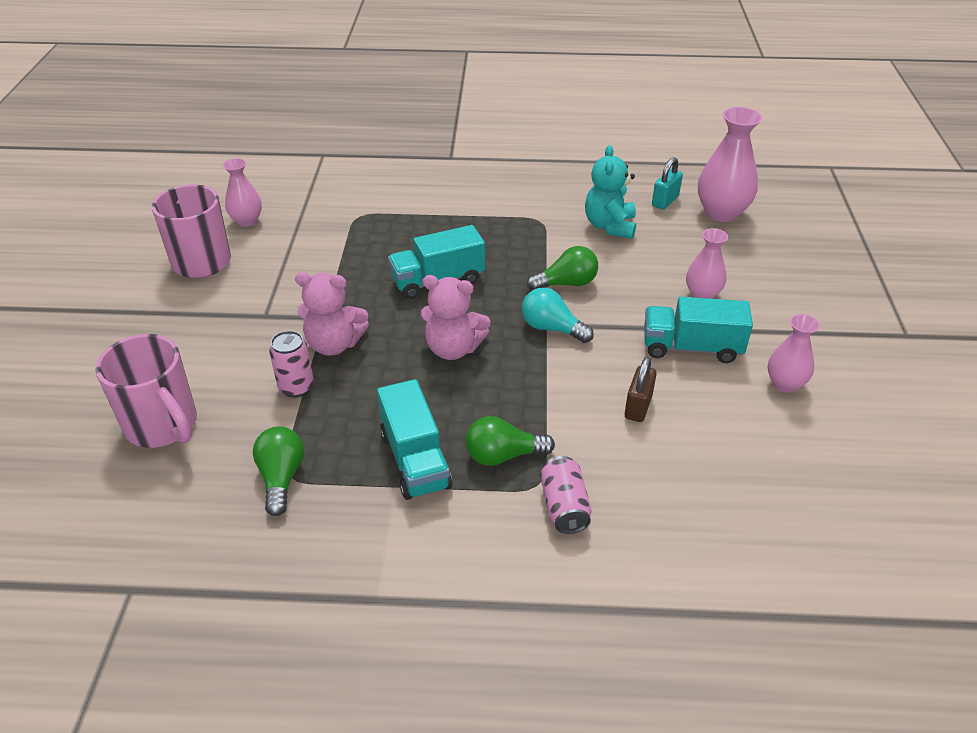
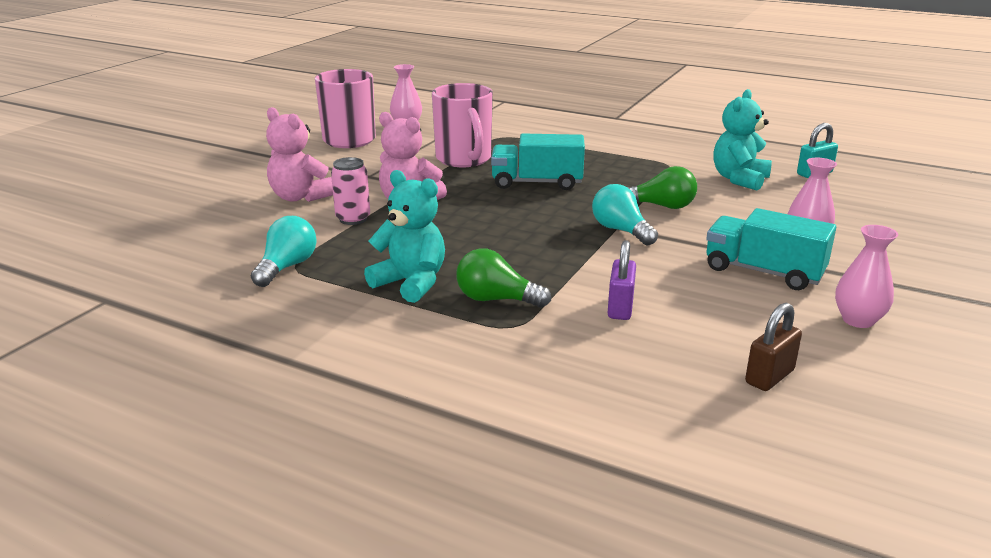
camera: 25 degrees right, 15 degrees down
pink mug [95,334,197,448] -> pink mug moved to [432,83,493,167]
green light bulb [253,426,304,516] -> turquoise light bulb [251,216,317,287]
turquoise truck [377,379,452,500] -> turquoise teddy bear [364,170,445,303]
pink teddy bear [420,275,491,360] -> pink teddy bear moved to [266,107,333,202]
pink can [540,456,591,534] -> none
brown padlock [625,356,656,422] -> brown padlock moved to [745,303,802,391]
pink vase [698,107,762,222] -> none
none -> purple padlock [608,240,636,320]

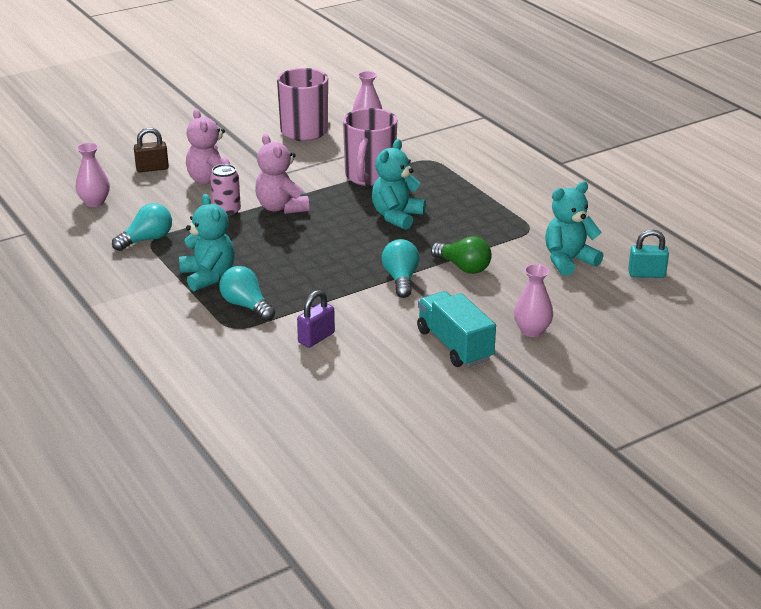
camera: 30 degrees right, 5 degrees up
green light bulb [457,248,551,308] -> turquoise light bulb [219,266,275,321]
turquoise truck [491,133,585,190] -> turquoise teddy bear [372,139,426,230]
brown padlock [745,303,802,391] -> brown padlock moved to [134,128,169,172]
pink vase [835,225,898,328] -> pink vase moved to [76,143,110,207]

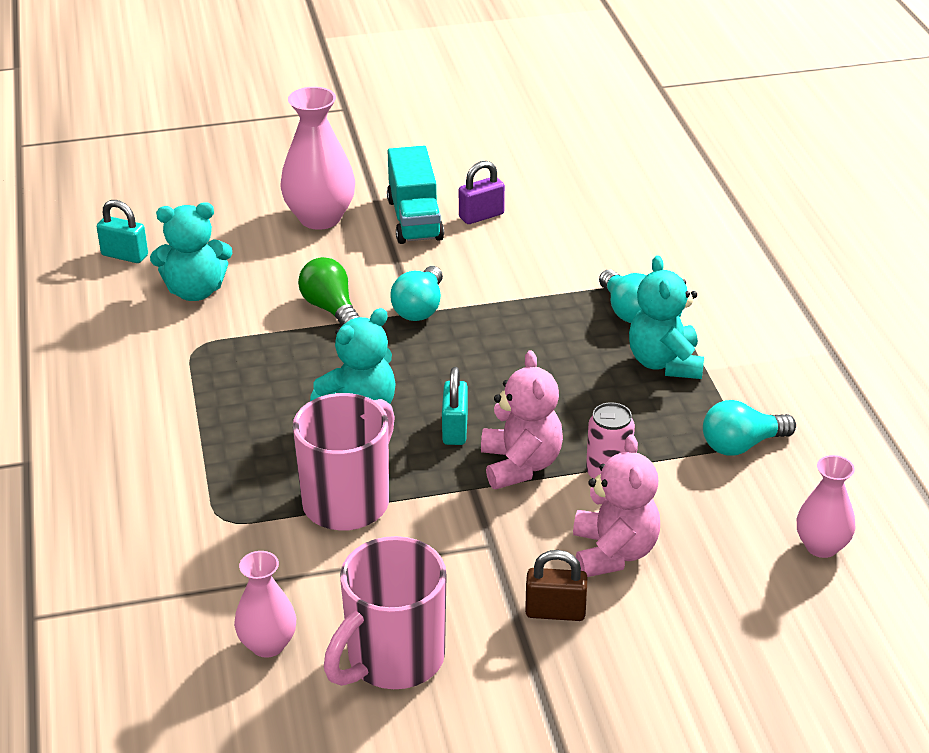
camera: 160 degrees left, 5 degrees up
brown padlock [134,128,169,172] -> brown padlock moved to [525,550,588,621]
purple padlock [297,290,335,348] -> purple padlock moved to [459,161,505,224]
pink vase [514,264,553,337] -> pink vase [280,87,355,230], size x1.65
none -> turquoise padlock [442,367,468,445]

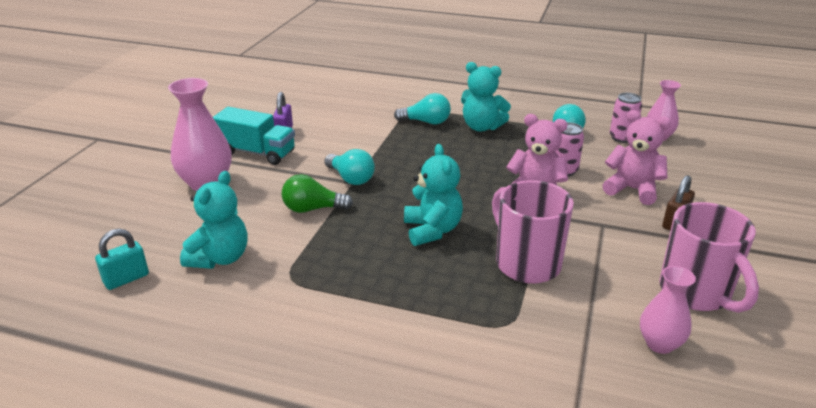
camera: 60 degrees left, 5 degrees down
turquoise padlock [442,367,468,445] -> none
none -> pink can [610,93,642,143]

